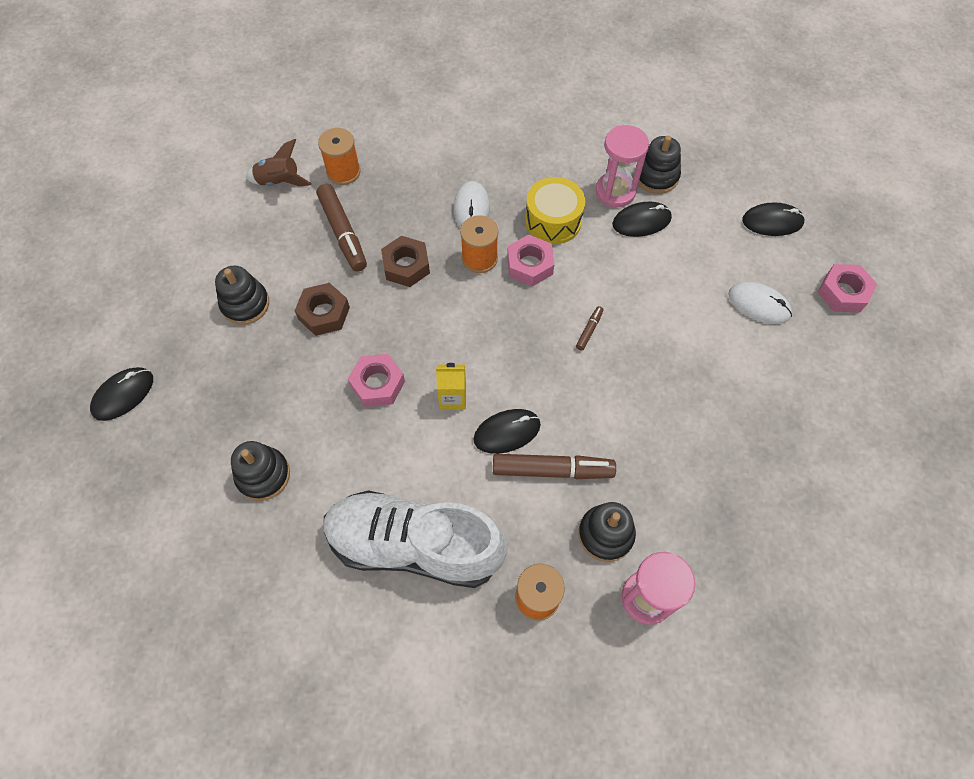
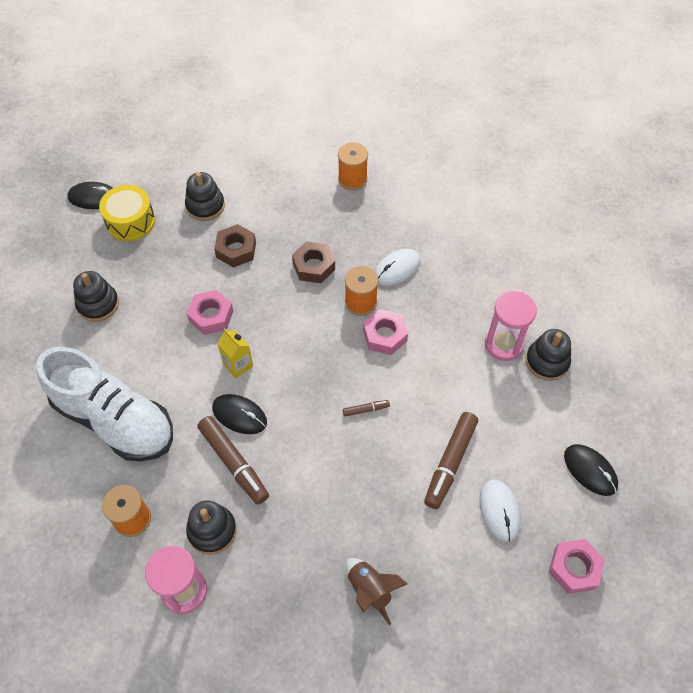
camera: 50 degrees right, 5 degrees down
brown rocket [246,139,312,186] -> brown rocket moved to [346,558,408,625]
brown marker [316,184,367,272] -> brown marker moved to [424,412,478,509]
white shoe [324,490,508,588] -> white shoe turned 150 degrees clockwise [36,347,173,461]
yellow drum [525,177,585,244] -> yellow drum moved to [99,185,155,241]
black mouse [612,202,672,237] -> none

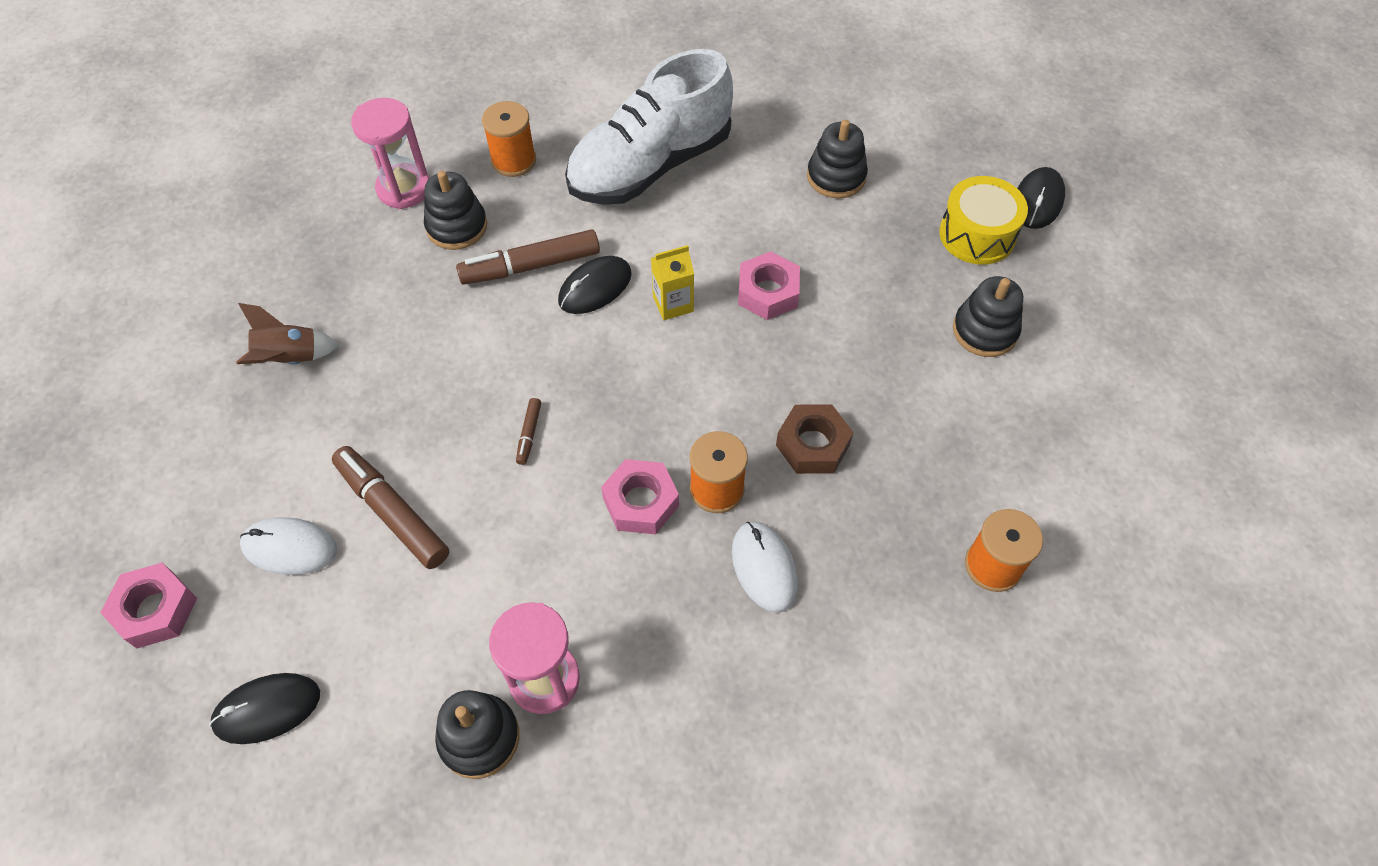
camera: 110 degrees right, 0 degrees up
brown nut [214,224,256,268] -> none

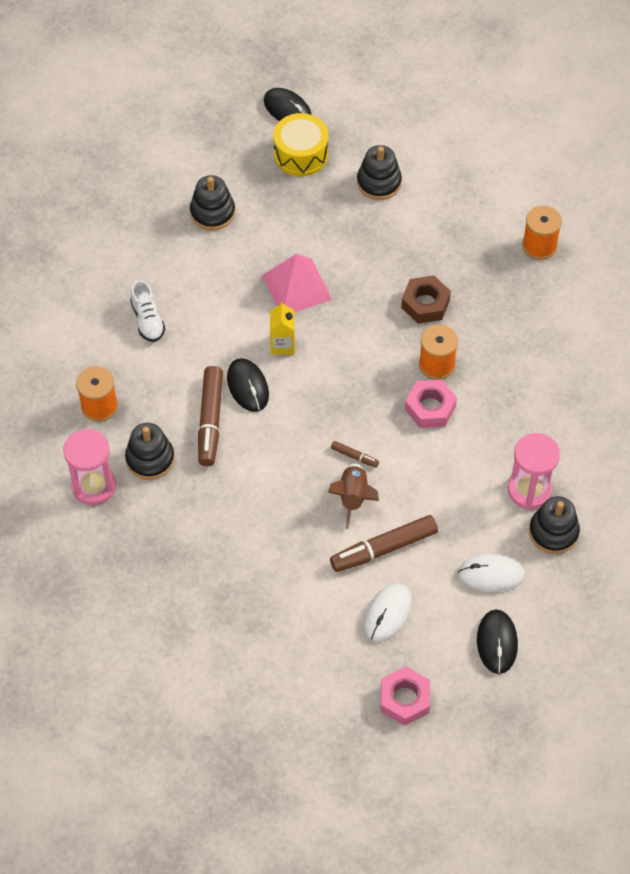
camera: 70 degrees left, 0 degrees up
brown rocket [236,303,339,364] -> brown rocket moved to [328,463,379,529]
white shoe [565,49,733,205] -> white shoe [130,280,165,342], size x0.42
white mouse [732,522,798,613] -> white mouse moved to [458,554,525,592]
pink nut [738,251,800,320] -> pink pyramid [262,254,332,313]

